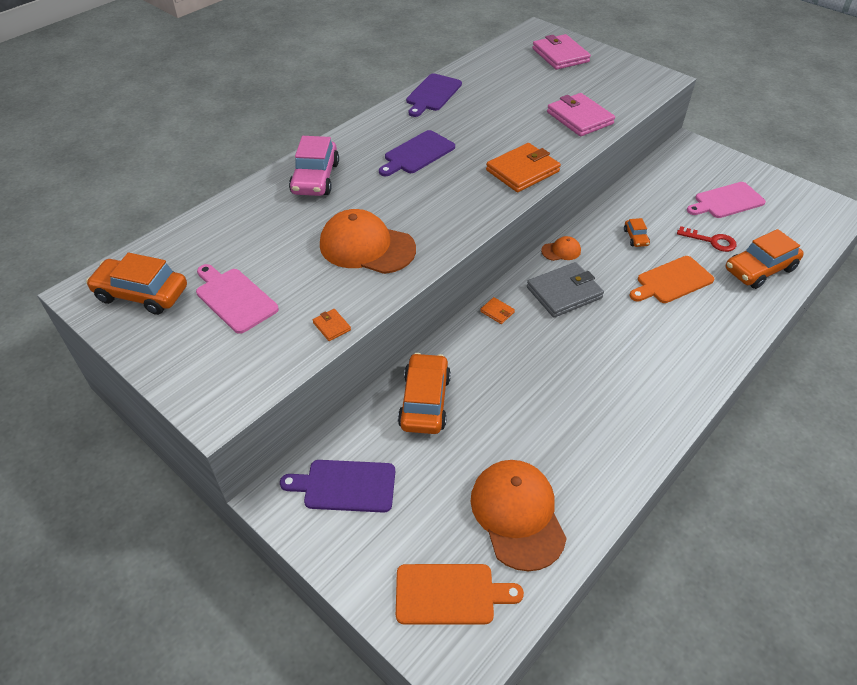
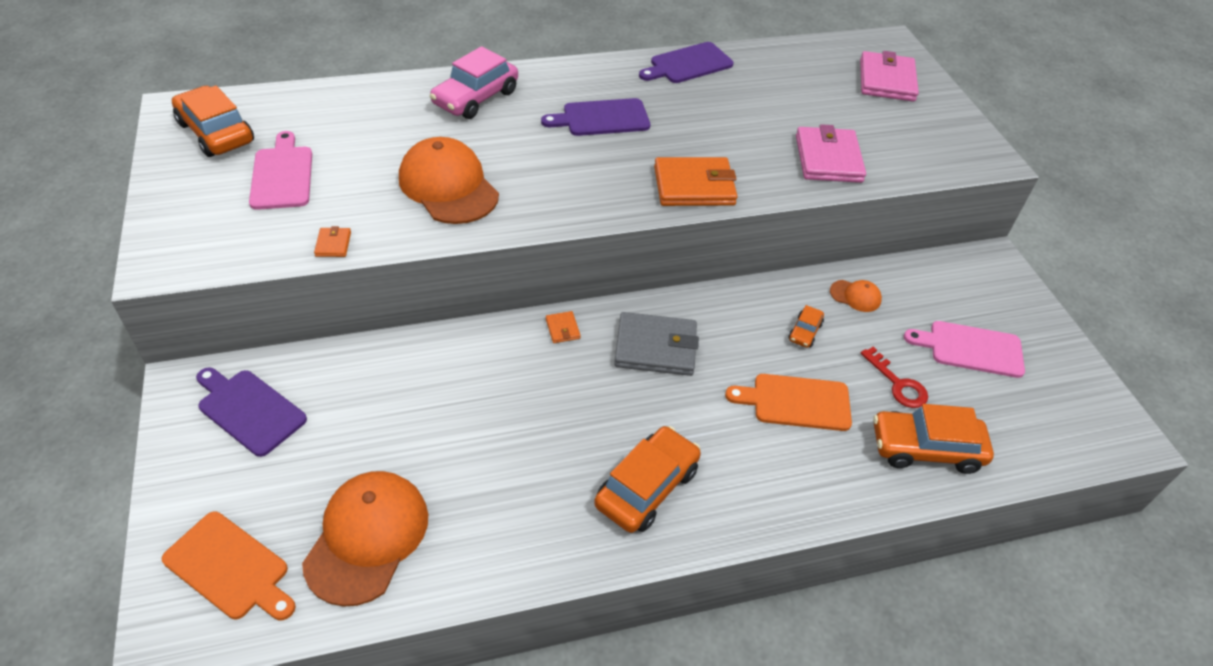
camera: 30 degrees right, 0 degrees up
orange car [398,353,451,434] -> orange car moved to [594,426,701,533]
orange cap [541,236,581,261] -> orange cap moved to [830,280,882,312]

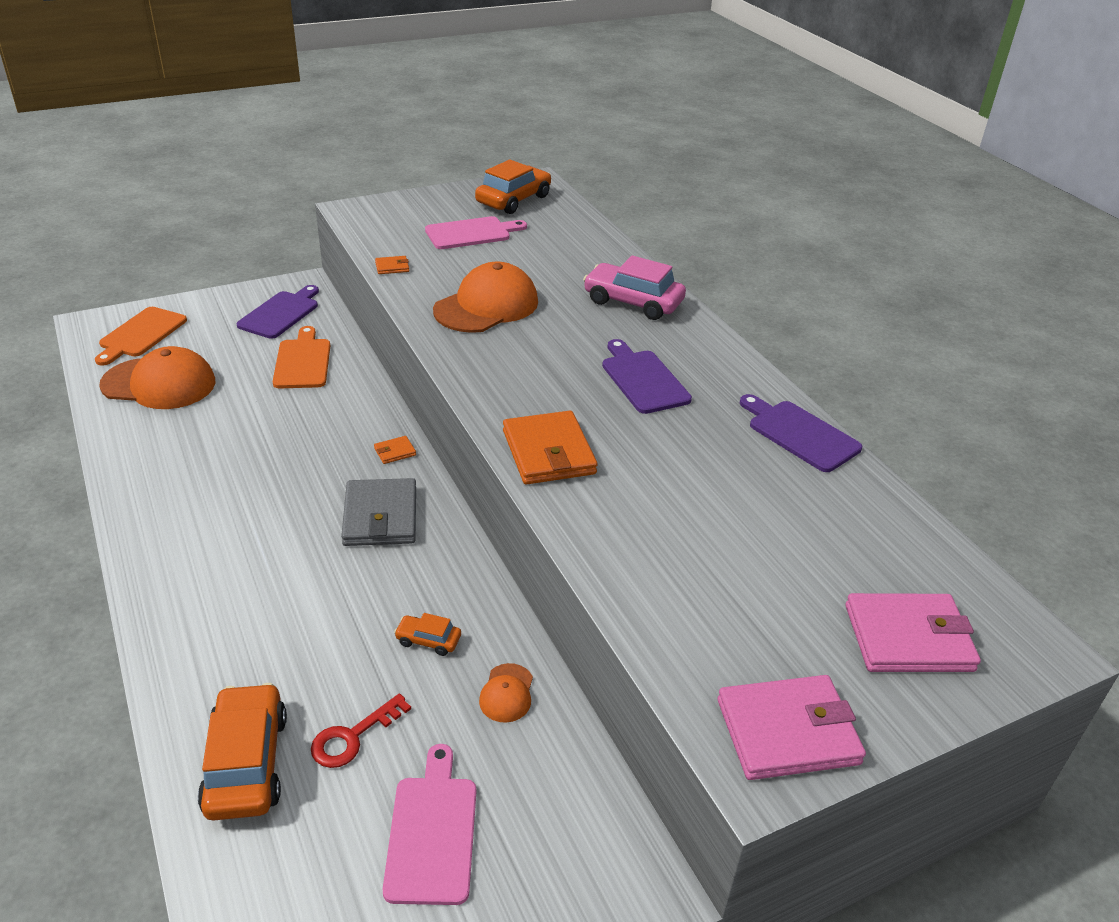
camera: 80 degrees right, 10 degrees down
orange car [594,426,701,533] -> none
orange cutting board [725,374,852,431] -> orange cutting board moved to [273,326,330,388]
pink wallet [796,124,866,183] -> pink wallet moved to [718,675,866,780]

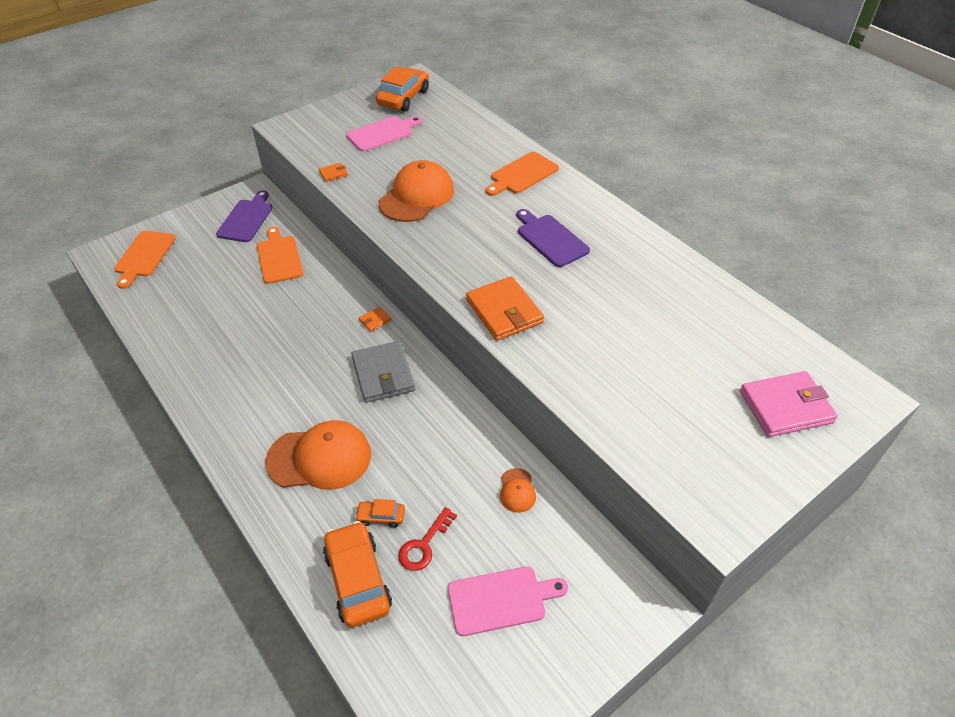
camera: 10 degrees left, 10 degrees up
orange cap [99,346,215,409] -> orange cap moved to [265,420,371,490]
pink cutting board [383,744,476,905] -> pink cutting board turned 90 degrees clockwise [448,566,568,636]
orange car [394,613,461,656] -> orange car moved to [355,499,405,528]
pink car [583,255,686,320] -> orange cutting board [485,152,559,196]
pink wallet [718,675,866,780] -> none
purple cutting board [740,394,862,472] -> none

